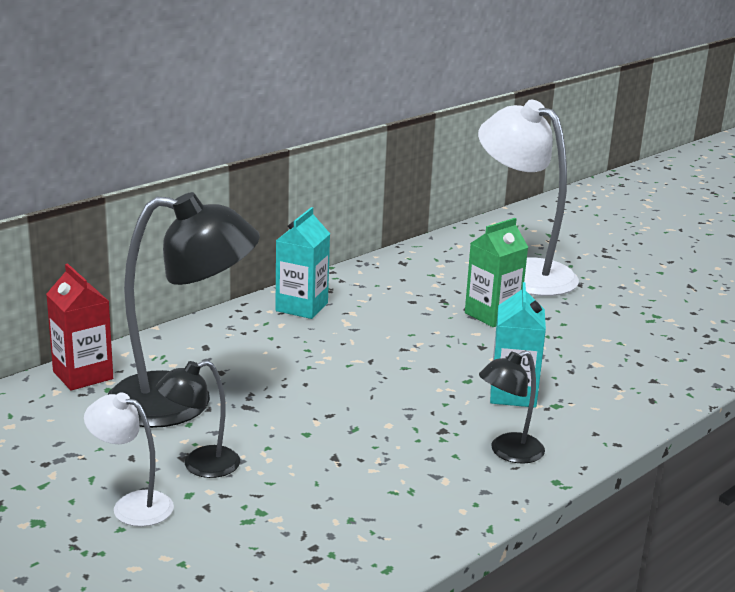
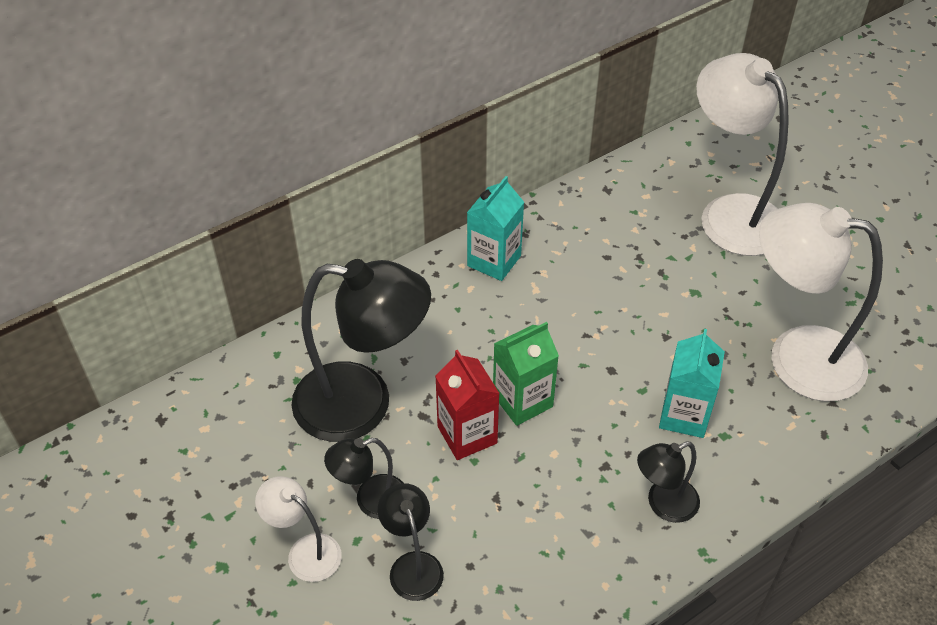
camera: 10 degrees right, 25 degrees up
red carton [46,264,113,391] -> red carton moved to [435,350,500,460]
green carton [465,218,528,327] -> green carton moved to [493,322,559,426]
none -> black lamp [378,483,444,601]
none -> white lamp [759,203,883,402]

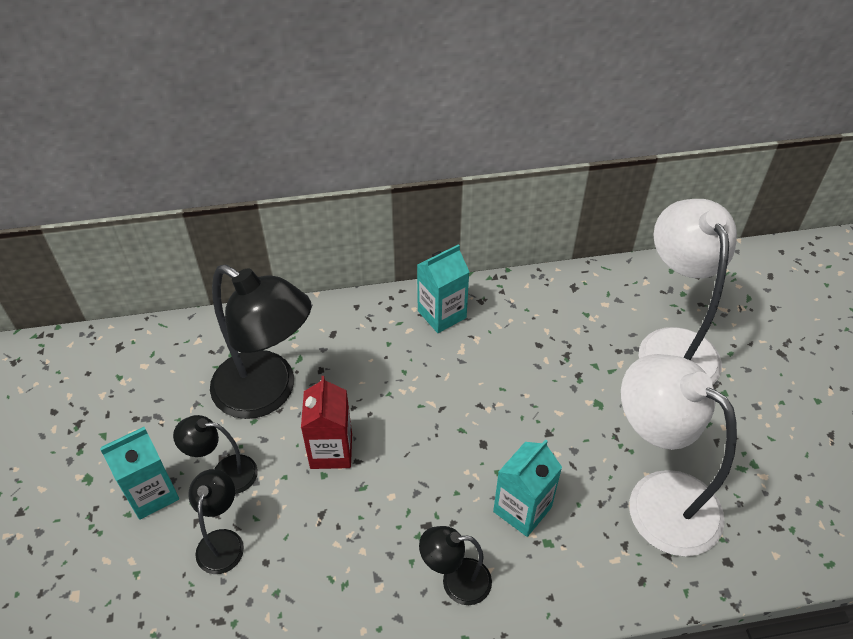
camera: 25 degrees right, 0 degrees up
white lamp [255,476,342,582] -> turquoise carton [100,427,179,520]
green carton [493,322,559,426] -> none

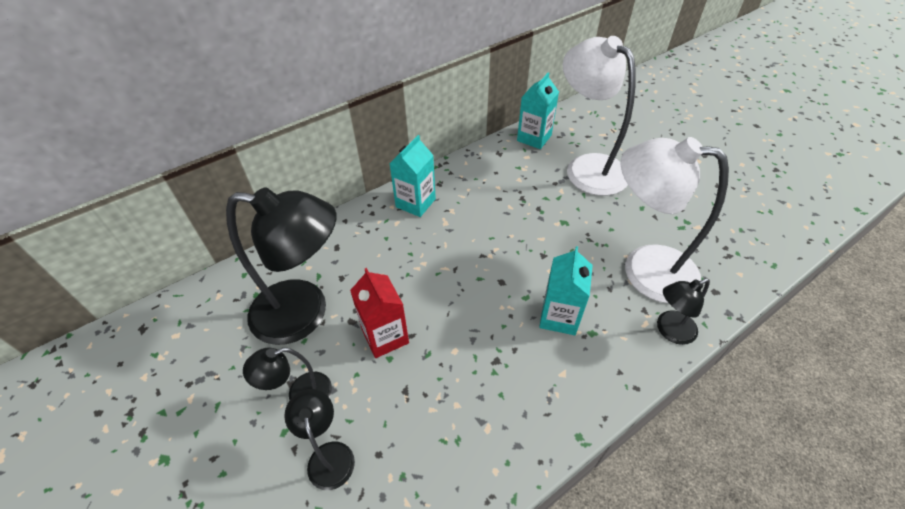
camera: 25 degrees left, 0 degrees up
turquoise carton [100,427,179,520] -> turquoise carton moved to [517,72,559,149]
black lamp [419,526,492,605] -> black lamp moved to [657,278,710,345]

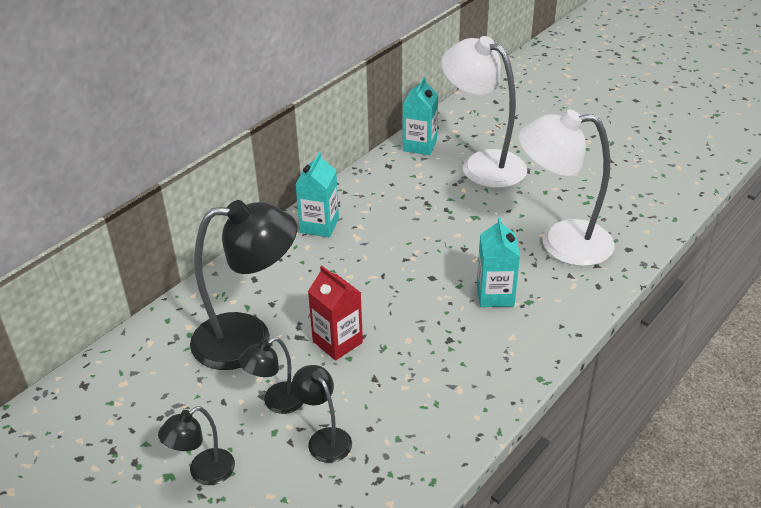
camera: 15 degrees left, 10 degrees down
black lamp [657,278,710,345] -> black lamp moved to [158,406,235,485]

